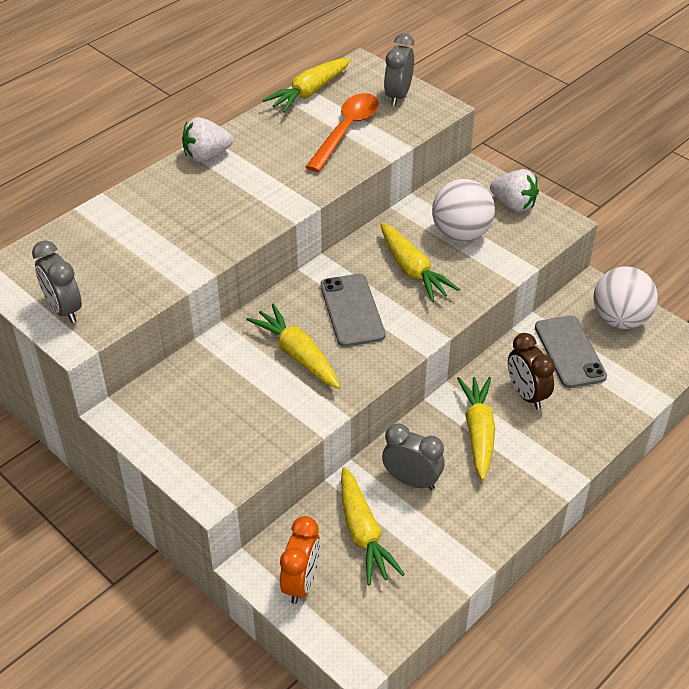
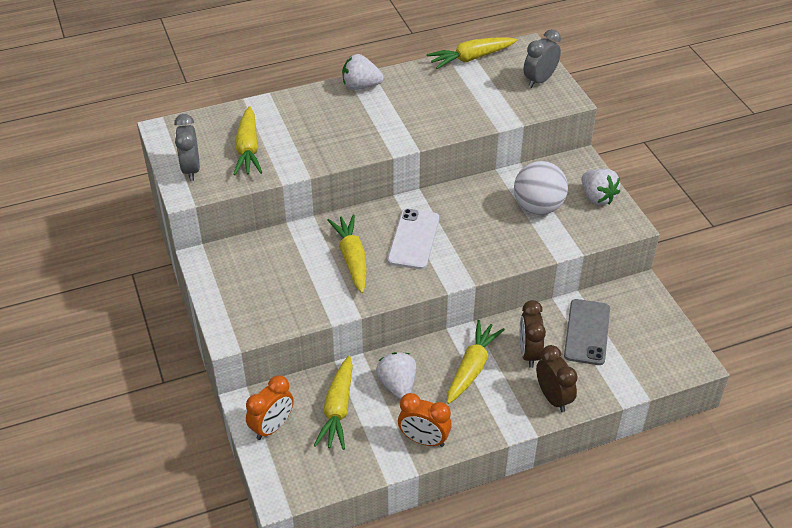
camera: 25 degrees right, 0 degrees up
orange spoon [306,93,379,172] -> none
grey phone [321,274,385,347] -> white phone [388,209,439,269]
yellow carrot [381,223,460,302] -> yellow carrot moved to [233,106,262,175]
grey clock [382,423,444,490] -> white strawberry [376,352,416,399]
white ball [593,266,658,329] -> none
none -> orange clock [398,393,452,447]
none -> brown clock [536,345,578,412]

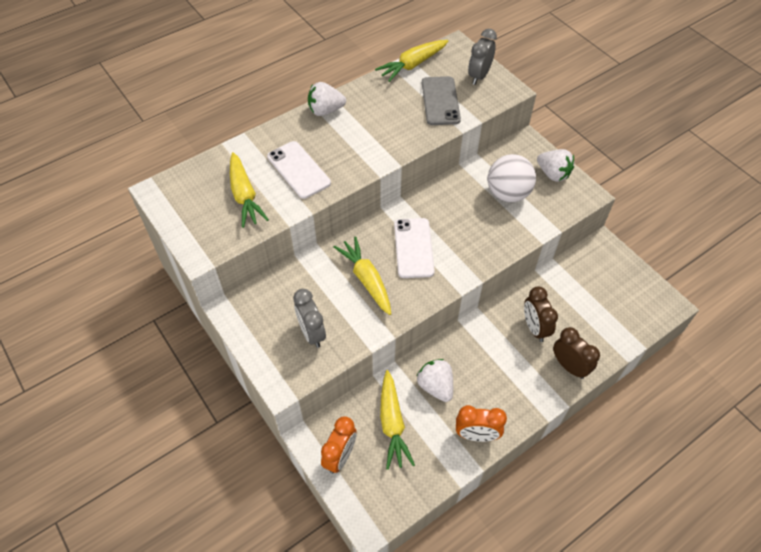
camera: 15 degrees left, 10 degrees up
grey clock [174,114,200,181] -> grey clock moved to [293,289,326,348]
yellow carrot [447,320,505,404] -> none
grey phone [564,299,610,365] -> grey phone moved to [422,76,461,125]
none -> white phone [267,141,331,199]

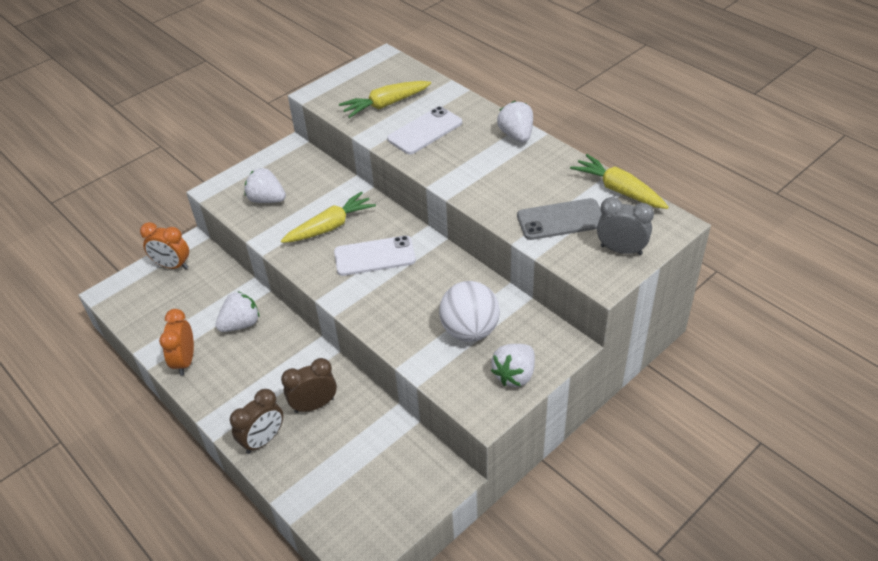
camera: 85 degrees right, 10 degrees down
grey clock [293,289,326,348] -> white strawberry [244,168,286,203]
yellow carrot [380,370,415,470] -> none

